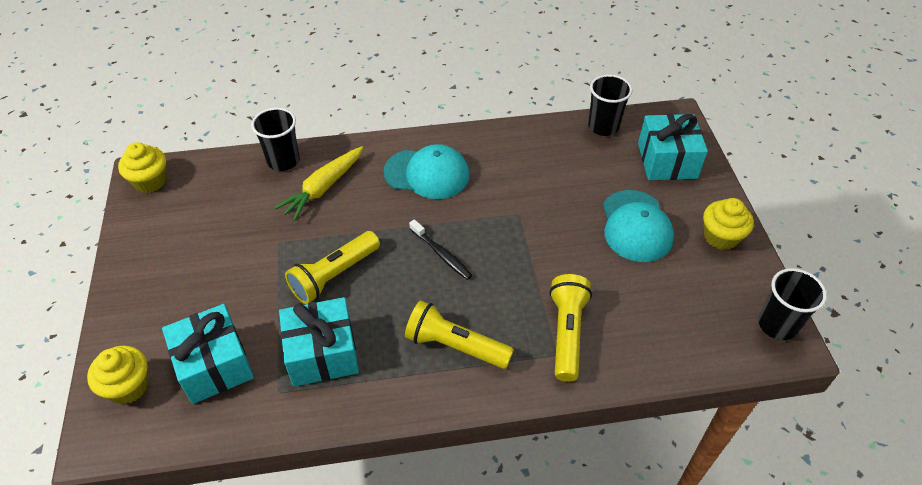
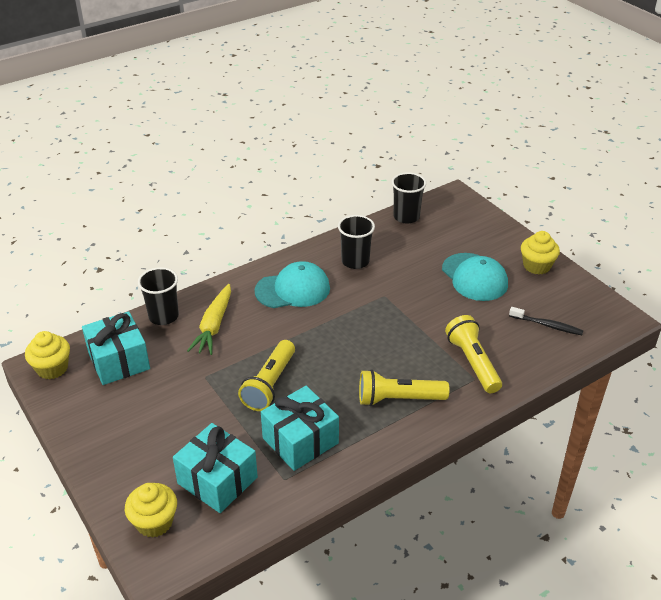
camera: 25 degrees left, 10 degrees down
black toothbrush [409,219,472,280] -> black toothbrush moved to [509,307,584,335]
turquoise gift [638,114,708,180] -> turquoise gift moved to [82,311,150,385]
black cup [758,268,827,340] -> black cup moved to [338,215,375,269]

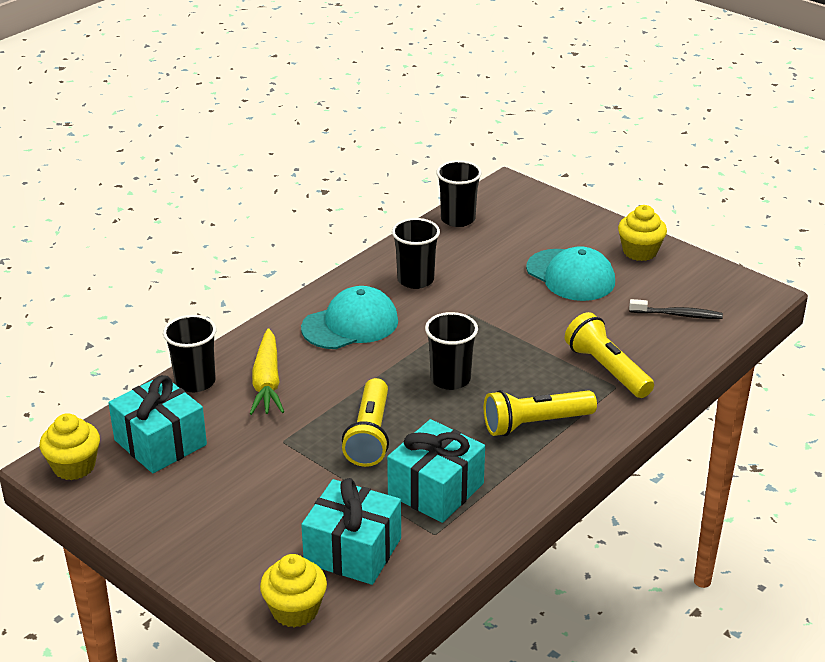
camera: 15 degrees left, 5 degrees down
none -> black cup [425,312,478,390]

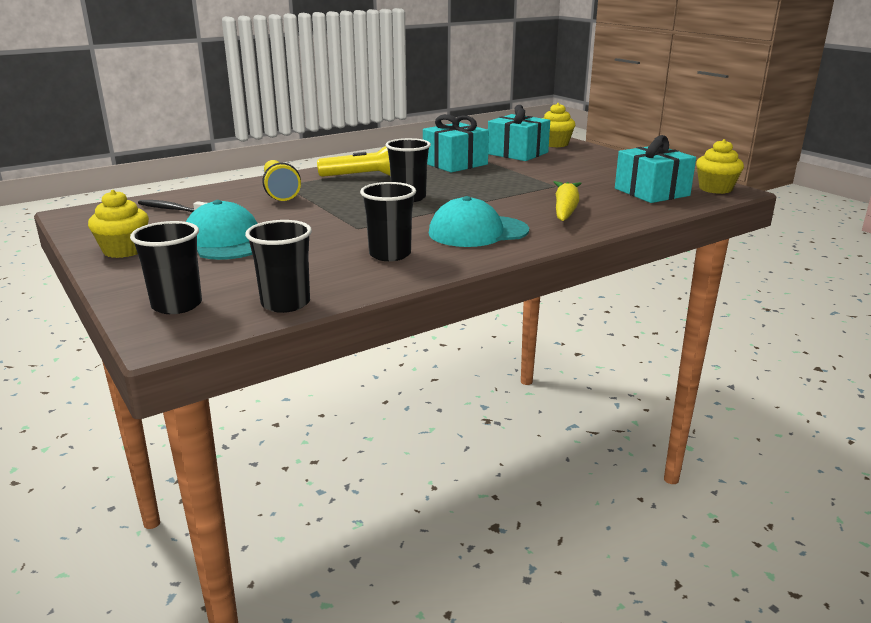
camera: 165 degrees left, 10 degrees down
black cup [163,315,216,392] -> black cup moved to [130,221,202,314]
yellow flashlight [342,378,389,467] -> none

